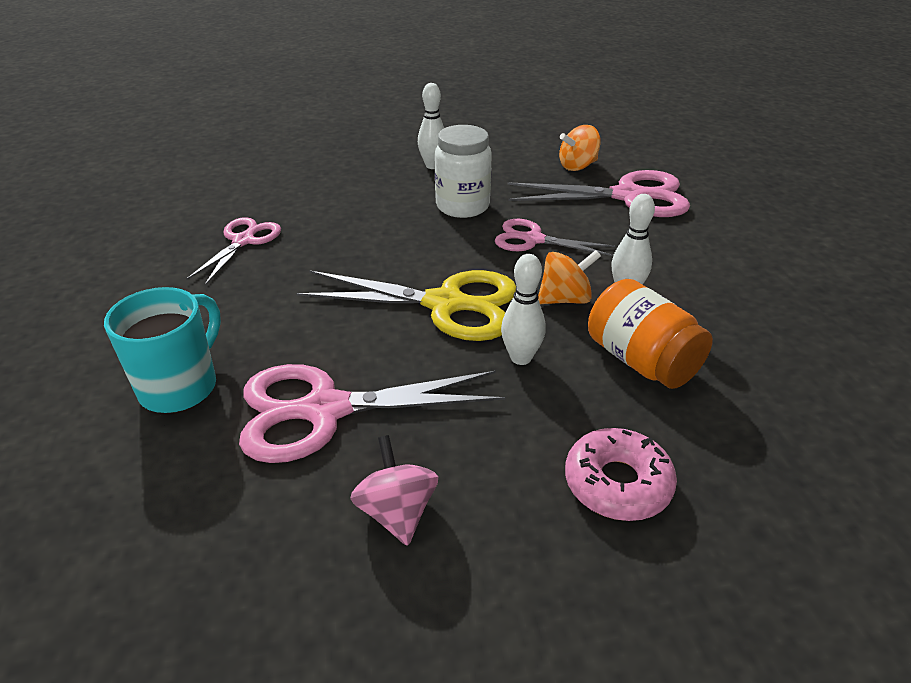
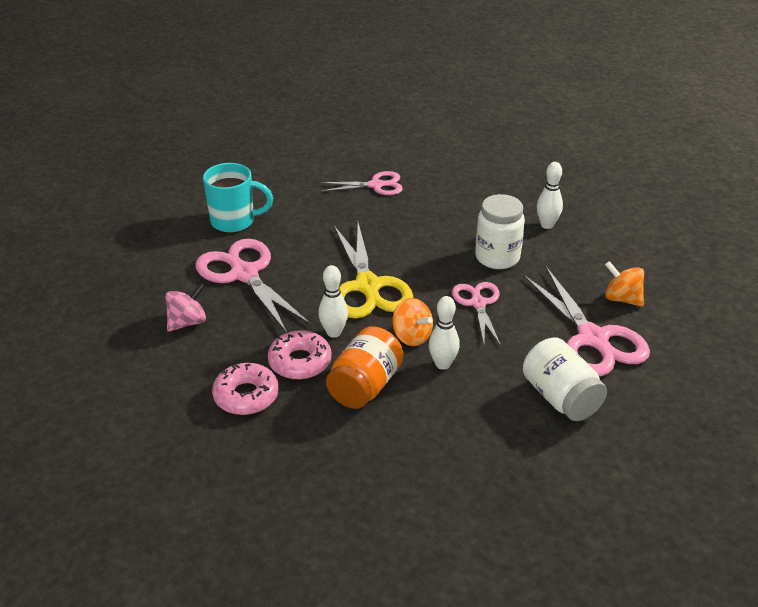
camera: 65 degrees right, 0 degrees up
none -> pink donut [268,330,332,379]
none -> white jar [523,337,607,421]

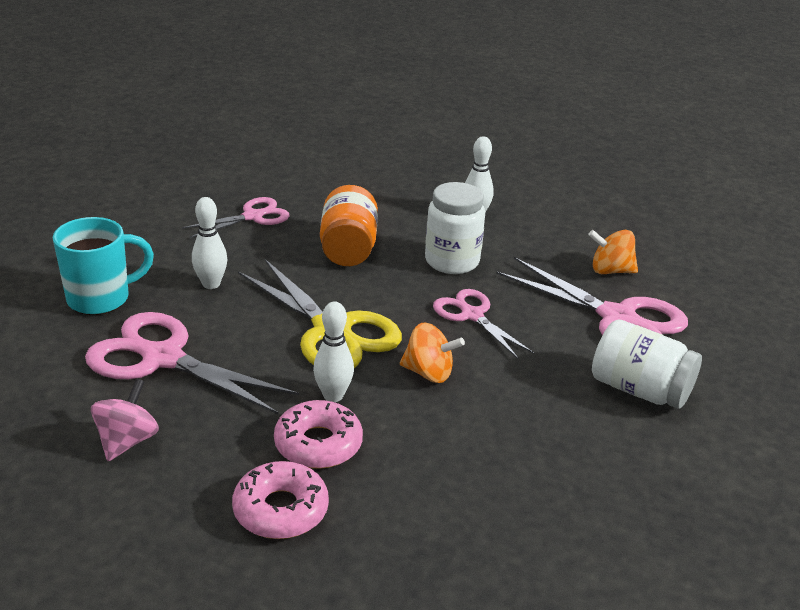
camera: 30 degrees left, 5 degrees down
orange jar [326,326,404,409] -> orange jar moved to [320,185,378,266]
white bowling pin [429,296,460,370] -> white bowling pin moved to [192,197,227,289]

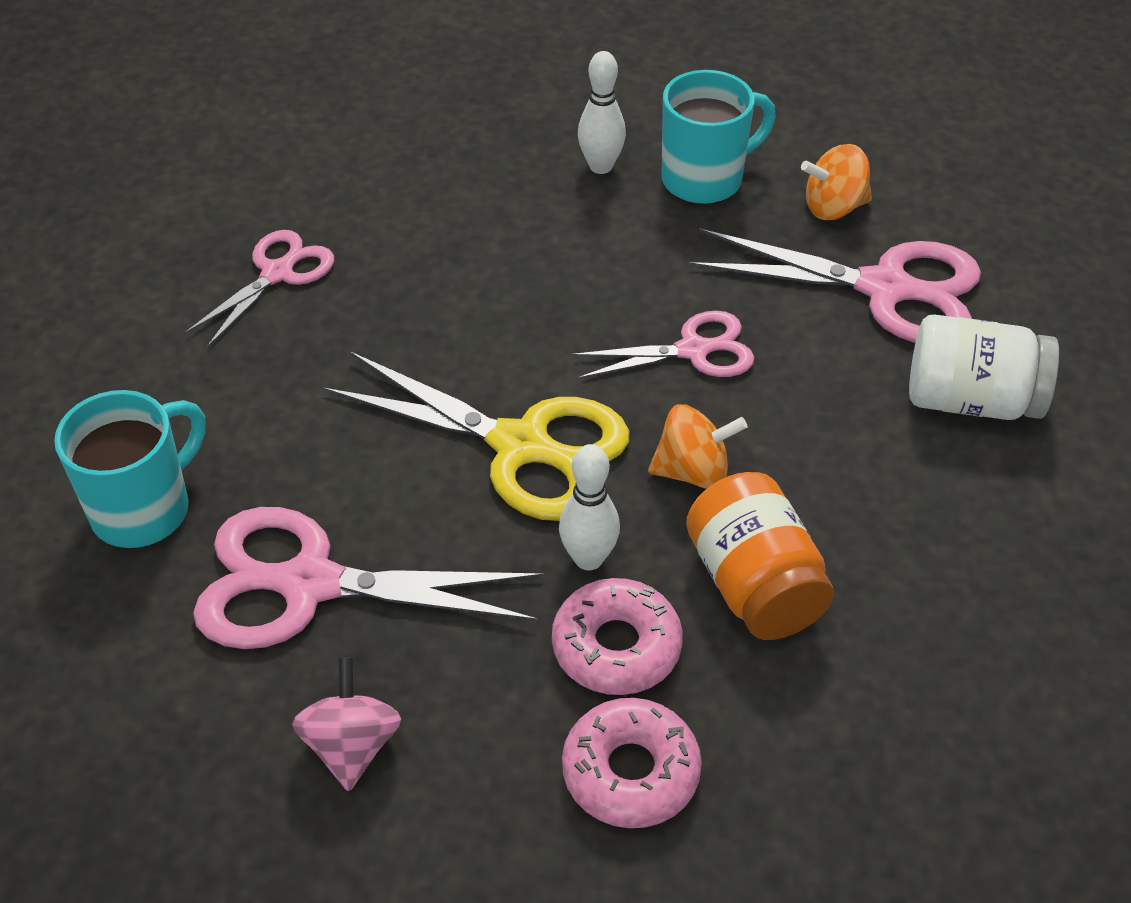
camera: 20 degrees left, 15 degrees up
white bowling pin [192,197,227,289] -> none
orange jar [320,185,378,266] -> orange jar moved to [686,472,834,640]
white jar [425,182,485,274] -> none
pink scissors [433,289,534,359] -> pink scissors turned 135 degrees clockwise [571,311,754,379]
none -> turquoise mug [661,70,776,205]

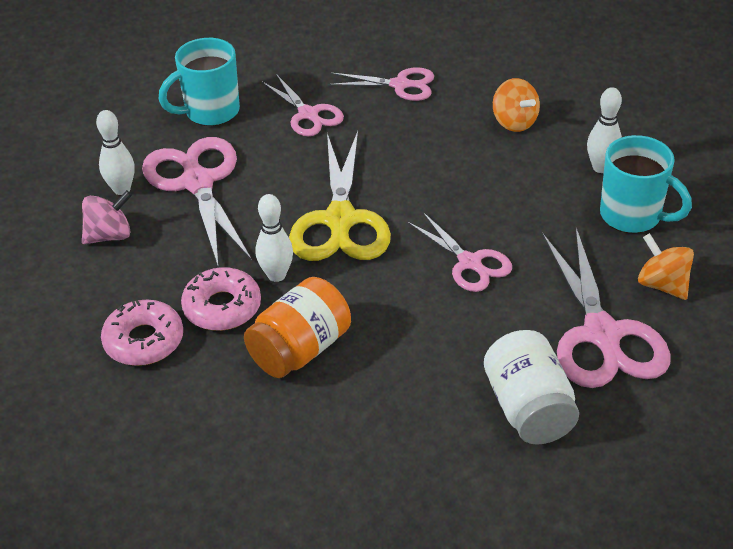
camera: 65 degrees right, 5 degrees down
turquoise mug [54,390,206,548] -> turquoise mug turned 135 degrees clockwise [158,38,240,126]
orange spinning top [648,404,747,489] -> orange spinning top moved to [493,78,540,132]
none -> white bowling pin [96,110,135,195]
none -> pink scissors [261,74,344,136]

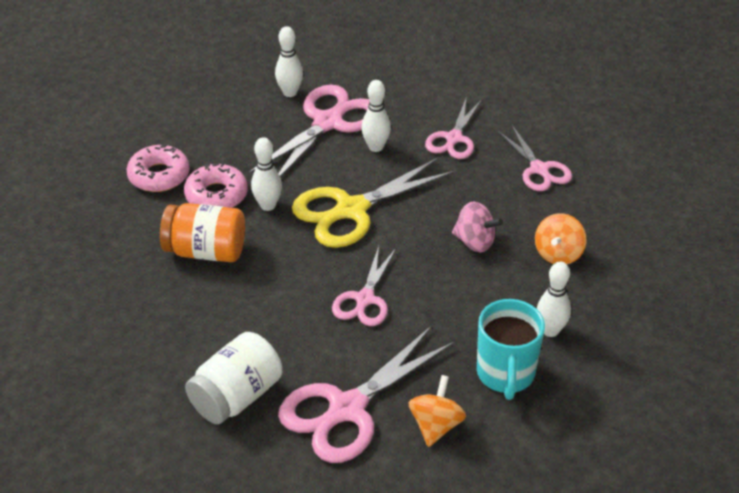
camera: 55 degrees right, 0 degrees up
pink spinning top [82,190,132,244] -> pink spinning top moved to [452,202,503,252]
turquoise mug [158,38,240,126] -> none
none -> white bowling pin [361,80,391,152]

